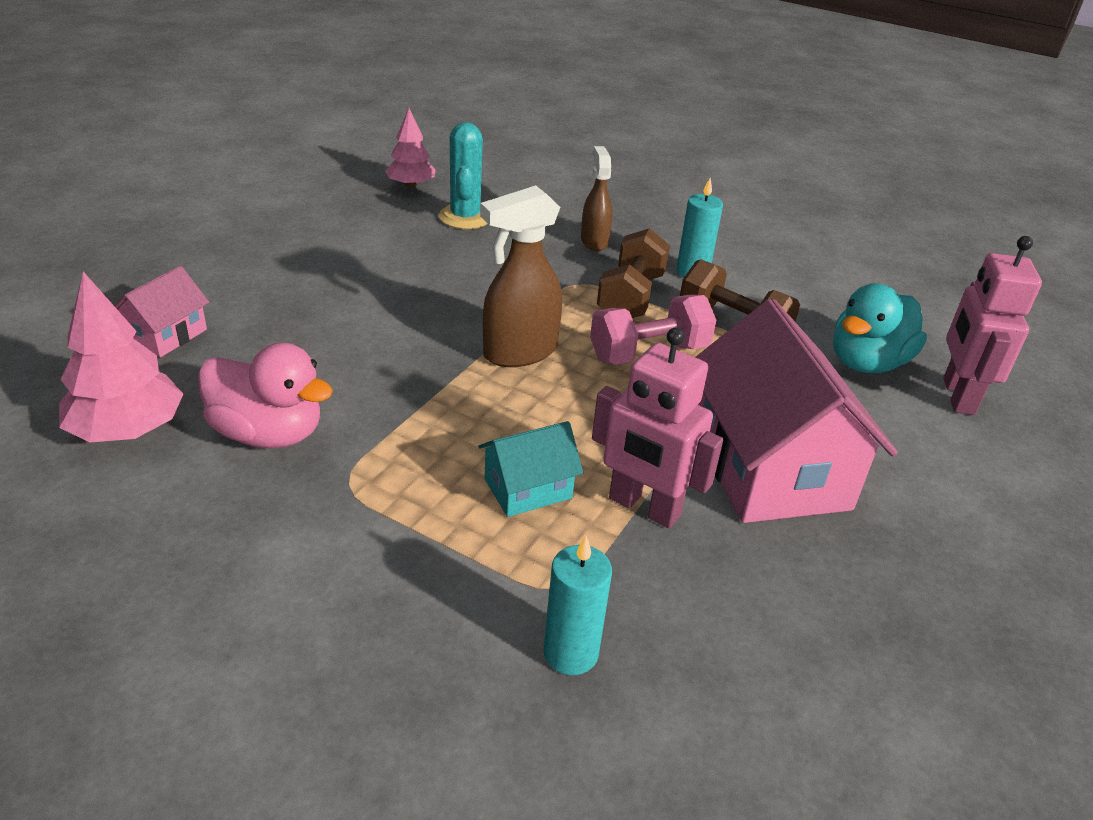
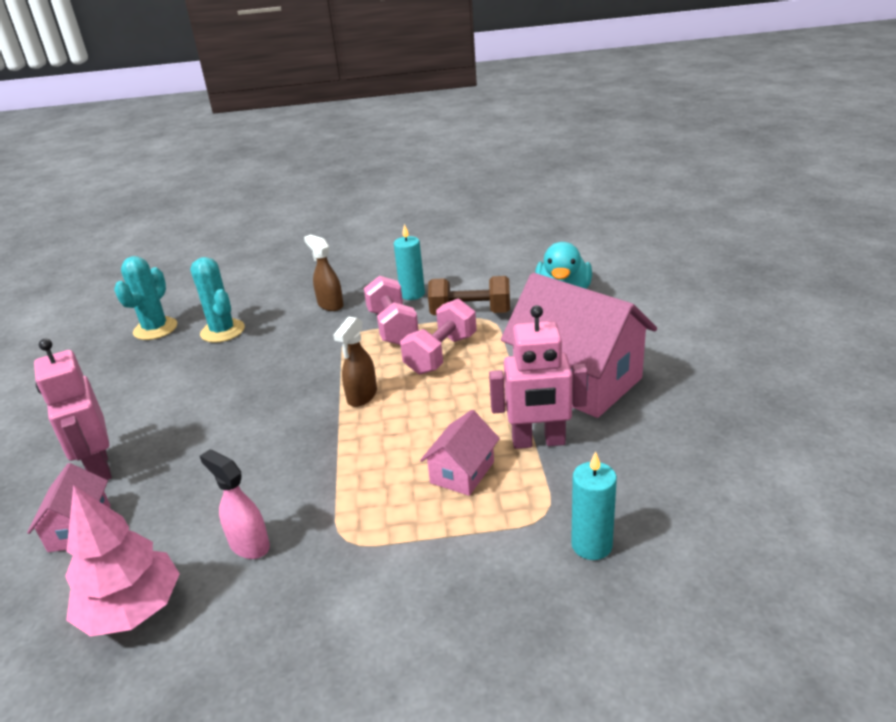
camera: 30 degrees left, 5 degrees down
pink duck [198,343,333,448] -> pink spray bottle [200,450,270,559]
pink tree [385,108,436,188] -> turquoise cactus [114,256,177,340]
turquoise house [478,421,583,517] -> pink house [420,410,500,496]
brown spray bottle [480,185,562,367] -> brown spray bottle [333,316,377,407], size x0.64
brown dumbbell [597,229,670,318] -> pink dumbbell [364,276,419,345]
pink robot [943,236,1042,415] -> pink robot moved to [34,339,111,480]

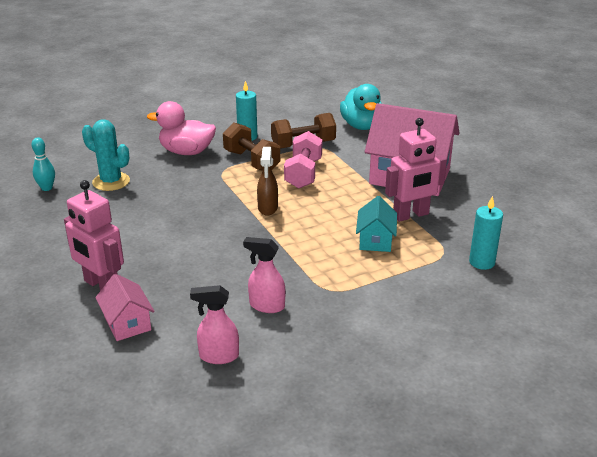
camera: 25 degrees left, 0 degrees up
pink tree [65,485,180,637] -> pink spray bottle [190,285,239,364]
turquoise cactus [114,256,177,340] -> turquoise bowling pin [32,137,55,191]
brown spray bottle [304,234,344,311] -> pink duck [147,101,216,155]
pink dumbbell [364,276,419,345] -> brown dumbbell [223,123,280,171]
pink house [420,410,500,496] -> turquoise house [356,196,397,252]

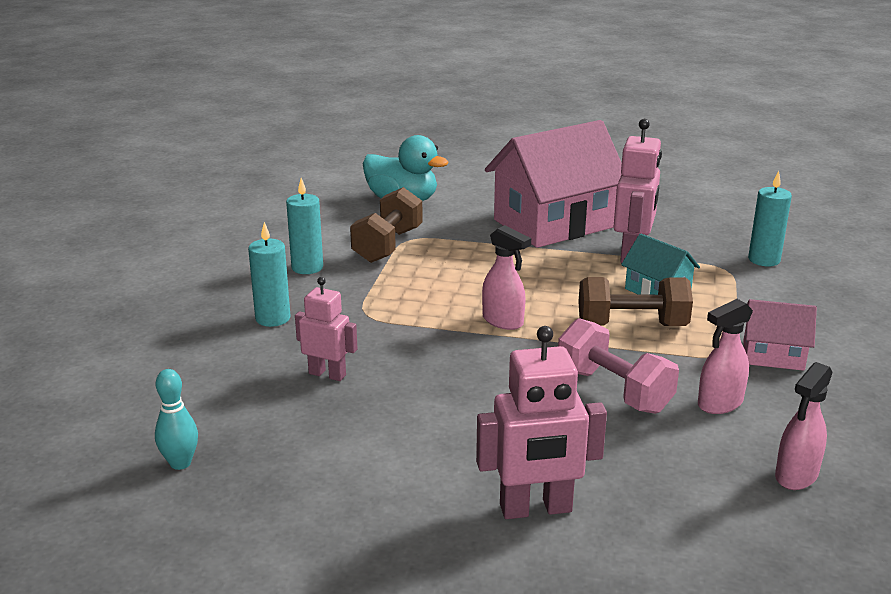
camera: 50 degrees left, 5 degrees down
turquoise cactus [82,119,130,191] -> none
pink house [95,274,155,341] -> pink house moved to [743,299,817,371]
pink duck [147,101,216,155] -> turquoise candle [248,222,291,327]
brown dumbbell [223,123,280,171] -> brown dumbbell moved to [578,277,693,326]
brown spray bottle [257,147,278,216] -> pink spray bottle [482,225,531,330]
pink dumbbell [284,131,322,188] -> pink dumbbell moved to [558,318,679,414]
none -> pink robot [295,277,358,381]

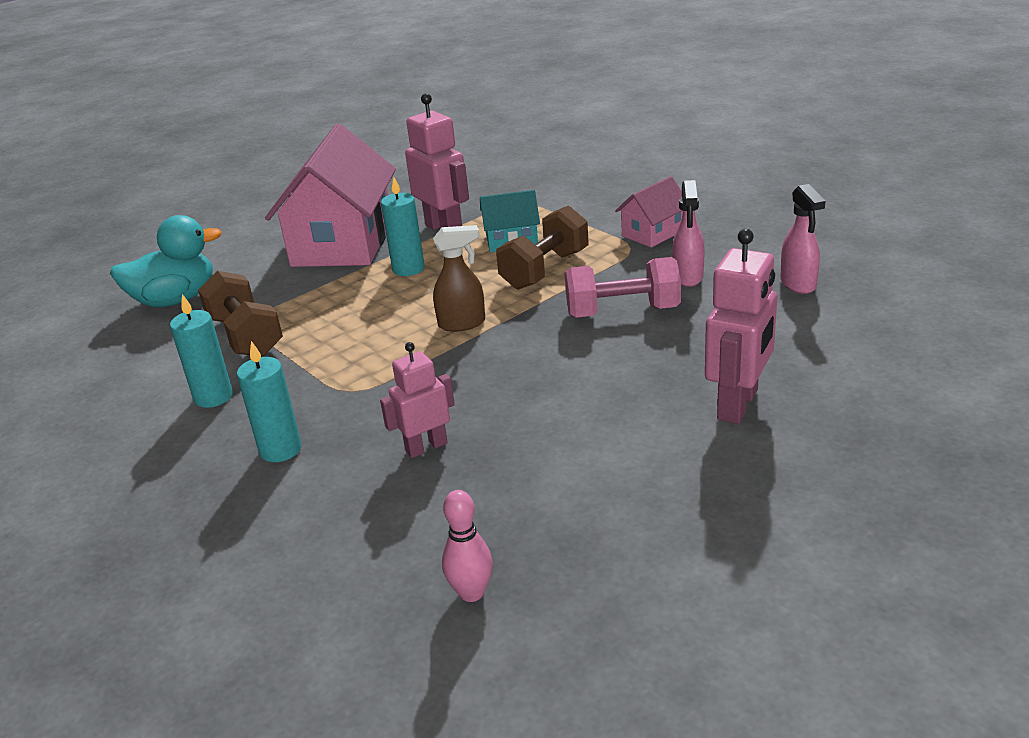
camera: 50 degrees left, 5 degrees up
turquoise bowling pin [155,369,198,470] -> pink bowling pin [442,490,493,602]
pink spray bottle [482,225,531,330] -> brown spray bottle [433,225,485,332]
turquoise candle [748,171,792,266] -> turquoise candle moved to [381,177,425,276]

